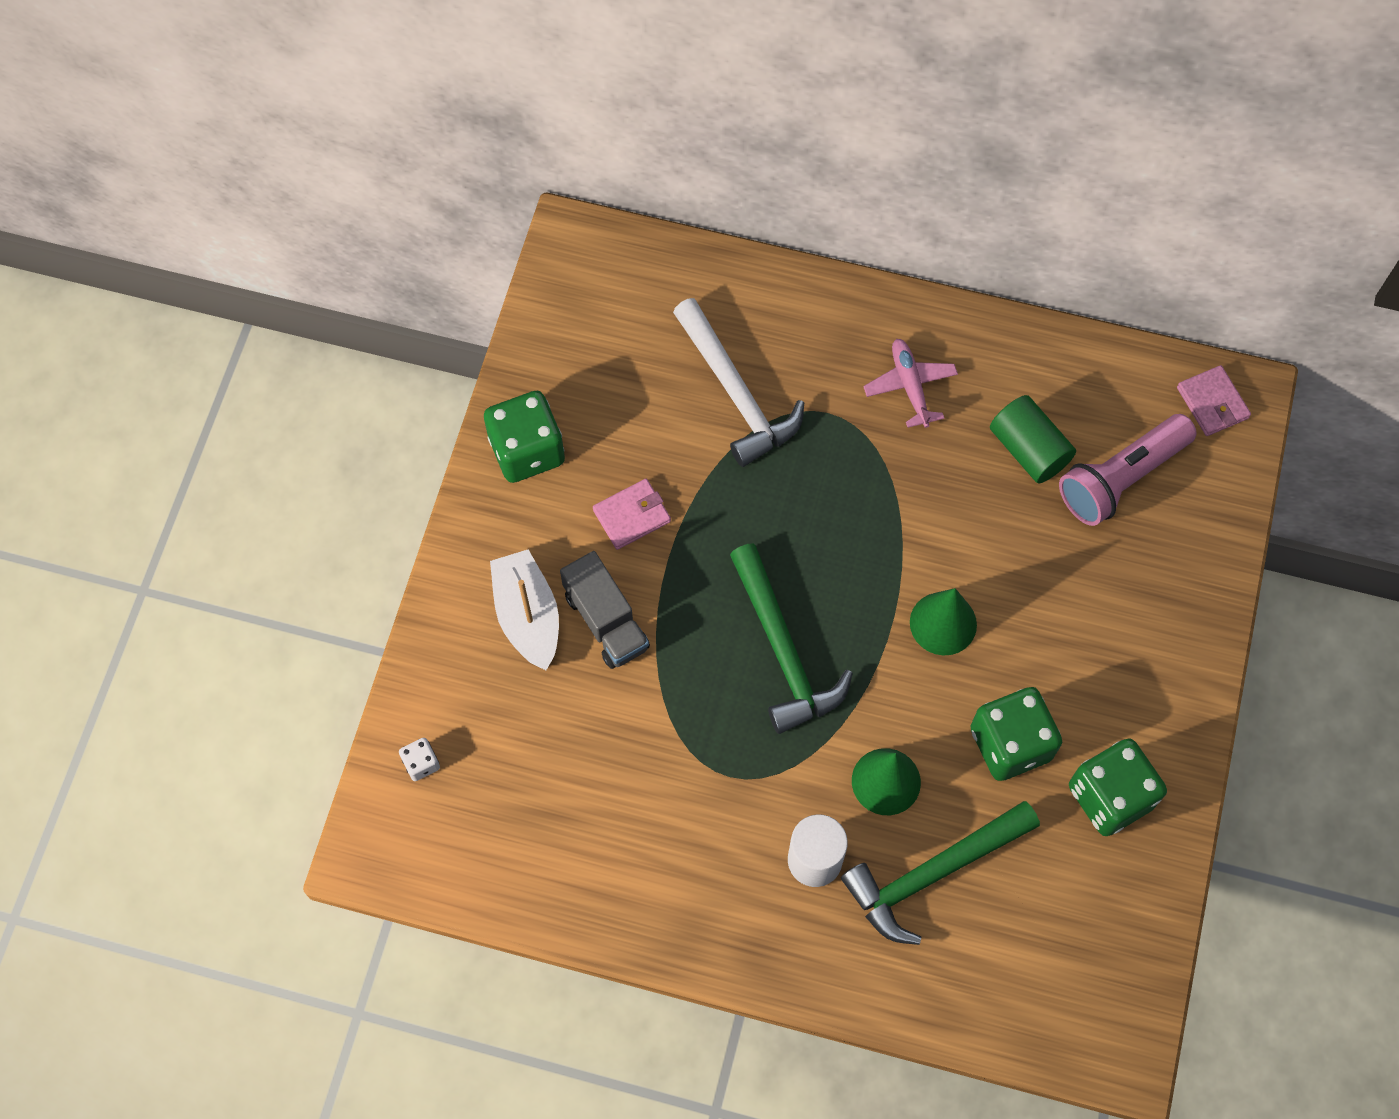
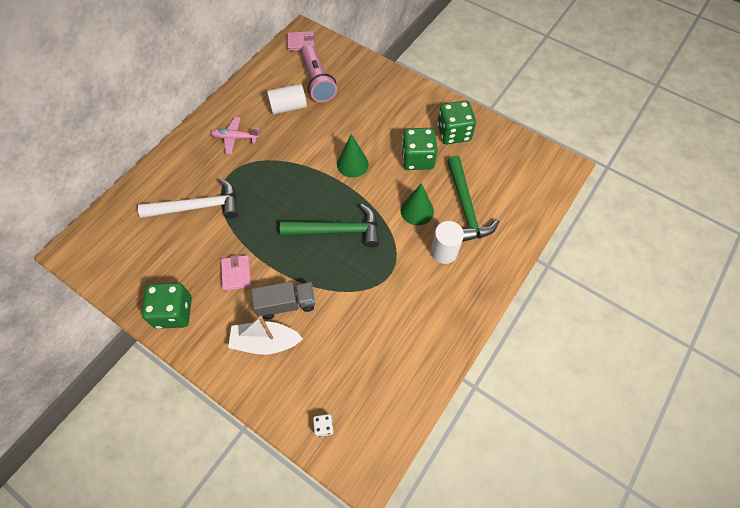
camera: 70 degrees left, 5 degrees down
green cylinder [990,395,1076,483] -> white cylinder [267,83,307,115]

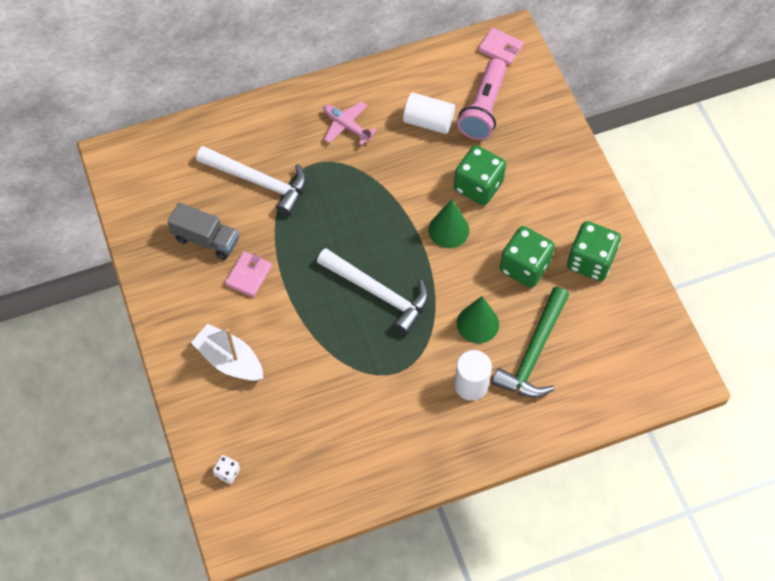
camera: 35 degrees right, 0 degrees up
green dice [142,283,192,329] -> green dice moved to [454,145,506,205]
grey truck [251,281,315,319] -> grey truck moved to [167,202,239,260]
green hammer [280,204,379,247] -> white hammer [317,248,429,335]

